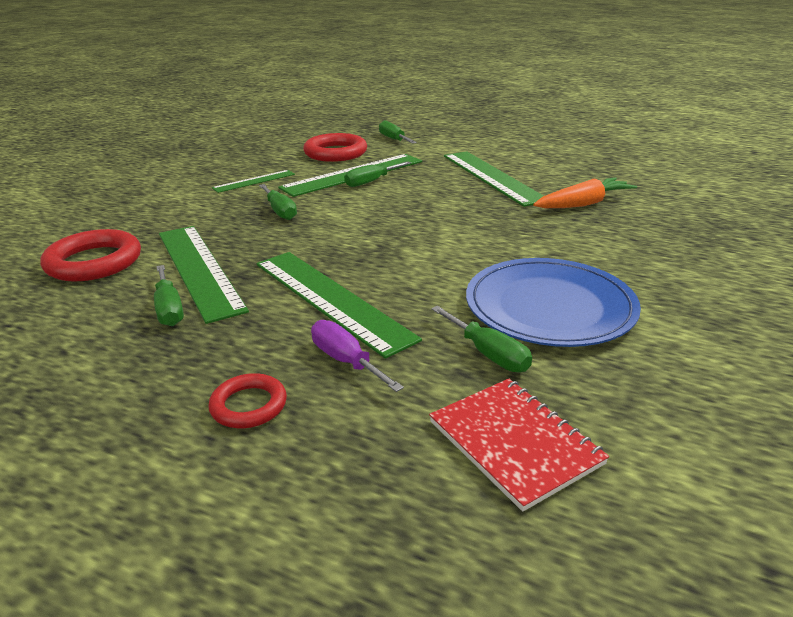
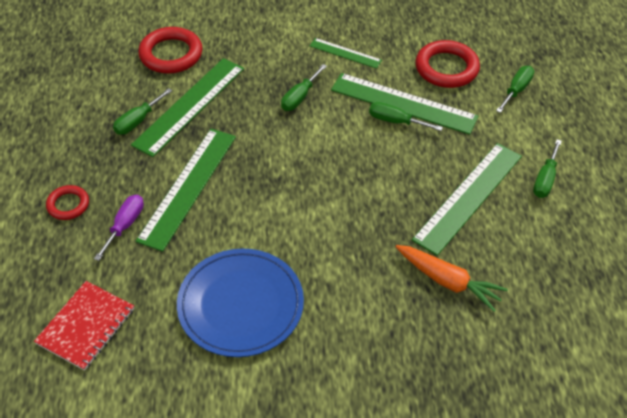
camera: 60 degrees right, 20 degrees up
green screwdriver [431,306,532,373] -> green screwdriver moved to [533,140,562,198]

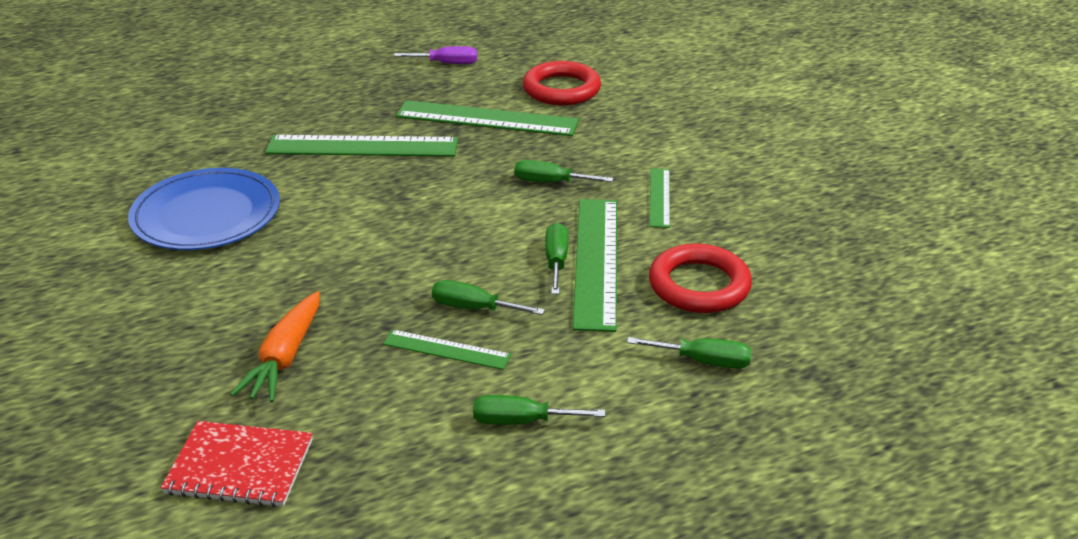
camera: 70 degrees right, 15 degrees down
red notebook [34,281,134,371] -> red notebook moved to [161,421,313,507]
red ring [46,185,89,220] -> none
purple screwdriver [94,195,144,261] -> purple screwdriver moved to [394,46,477,64]
green screwdriver [113,88,172,135] -> green screwdriver moved to [432,280,545,315]
green ruler [412,143,522,256] -> green ruler [383,329,511,370], size x0.53

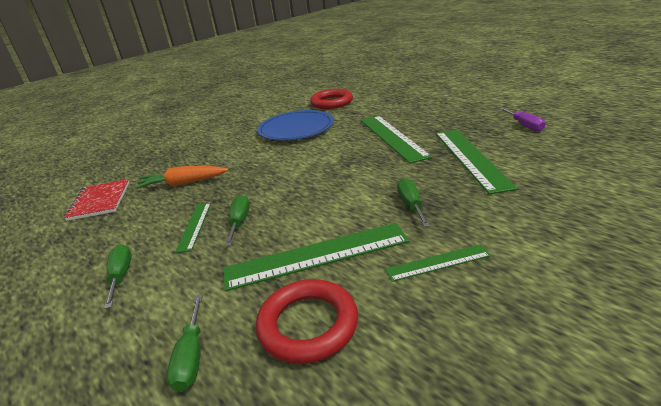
camera: 75 degrees right, 5 degrees down
red ring [523,61,601,106] -> red ring moved to [310,89,353,109]
green screwdriver [545,223,568,294] -> none

